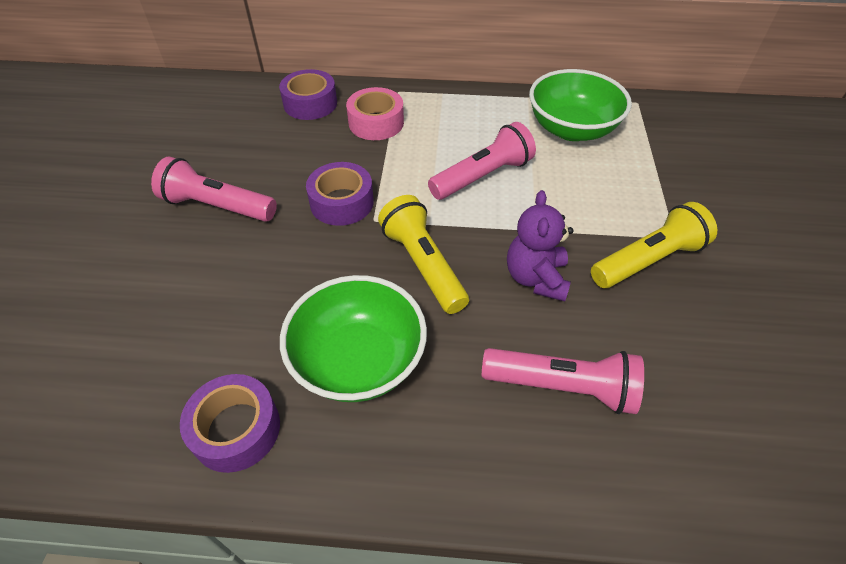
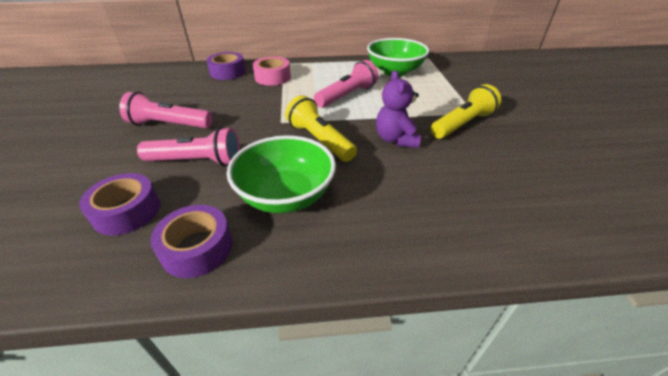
camera: 10 degrees left, 10 degrees down
purple tape [306,162,374,226] -> purple tape moved to [79,173,160,235]
pink flashlight [482,348,644,414] -> pink flashlight moved to [137,127,240,166]

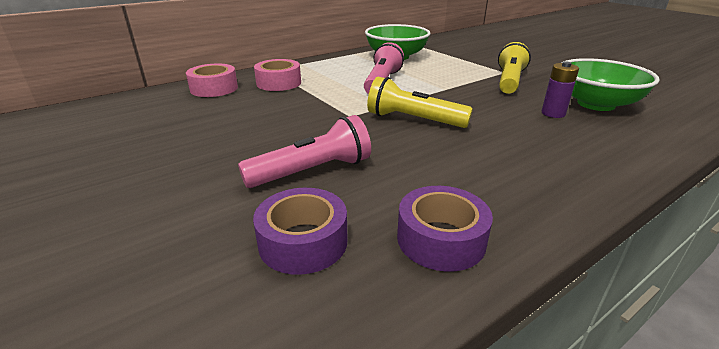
camera: 30 degrees left, 10 degrees down
pink flashlight [119,92,212,128] -> none
purple tape [207,52,246,80] -> pink tape [186,63,238,97]
green bowl [227,135,336,213] -> green bowl moved to [562,58,660,111]
purple teddy bear [376,70,421,148] -> none
none -> purple battery [542,61,579,118]

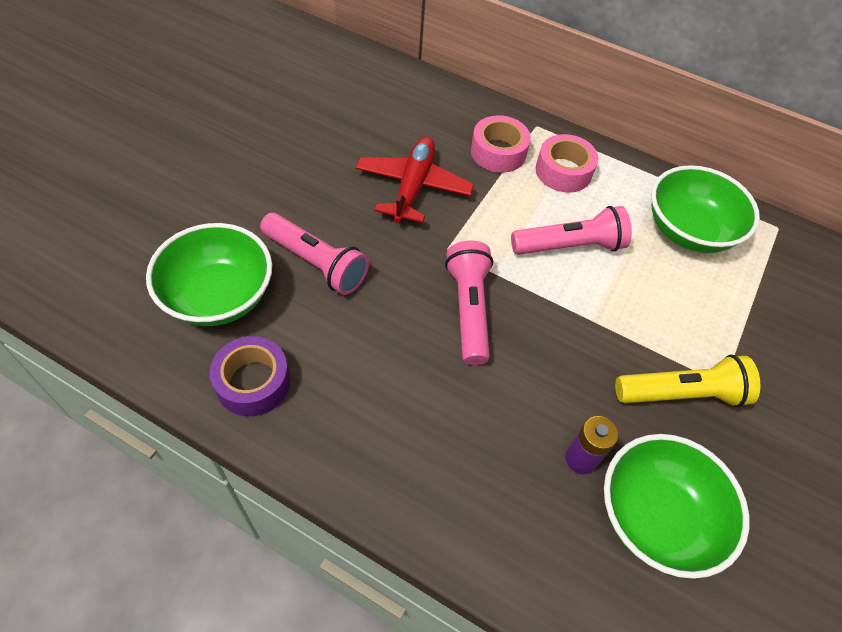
camera: 60 degrees right, 25 degrees up
pink tape [186,63,238,97] -> pink tape moved to [536,134,599,193]
purple tape [253,188,348,275] -> green bowl [146,223,272,326]
yellow flashlight [367,76,473,128] -> pink flashlight [445,240,493,365]
none -> red plane [355,136,474,223]

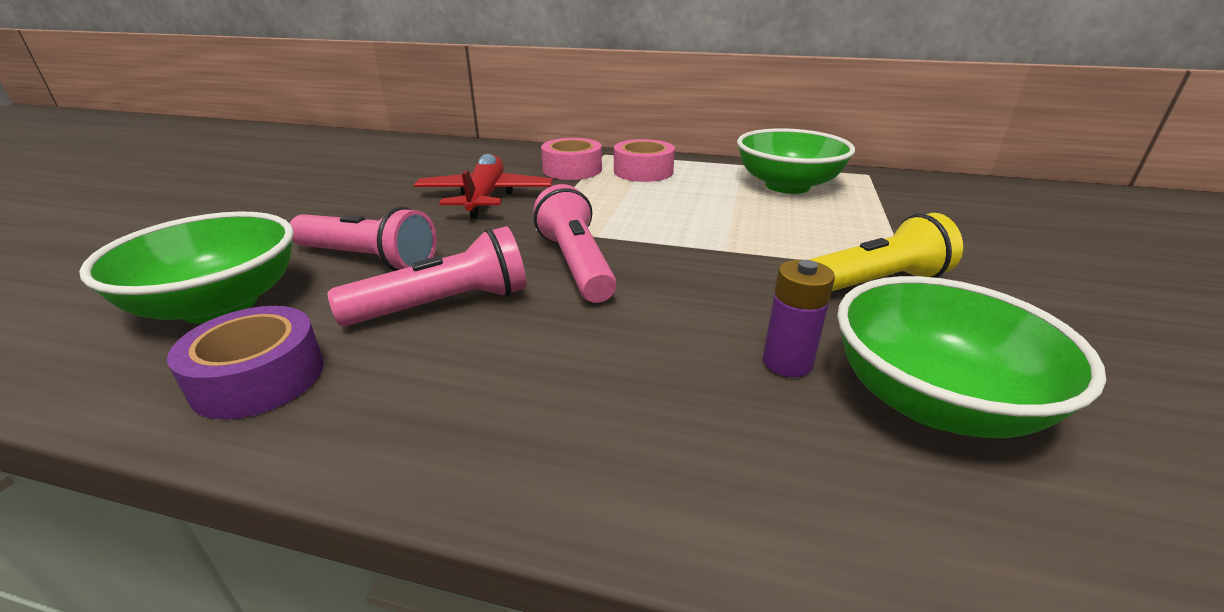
camera: 10 degrees left, 25 degrees down
pink flashlight [511,206,632,255] -> pink flashlight moved to [328,226,526,326]

